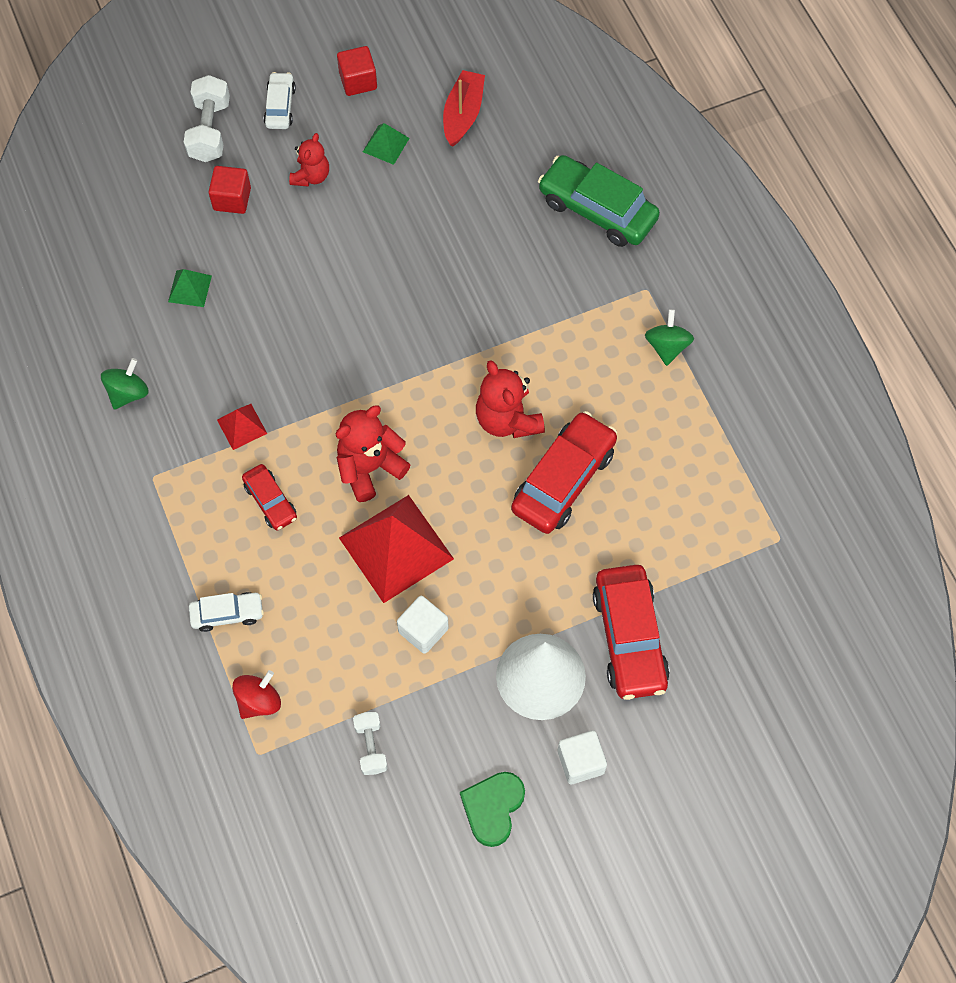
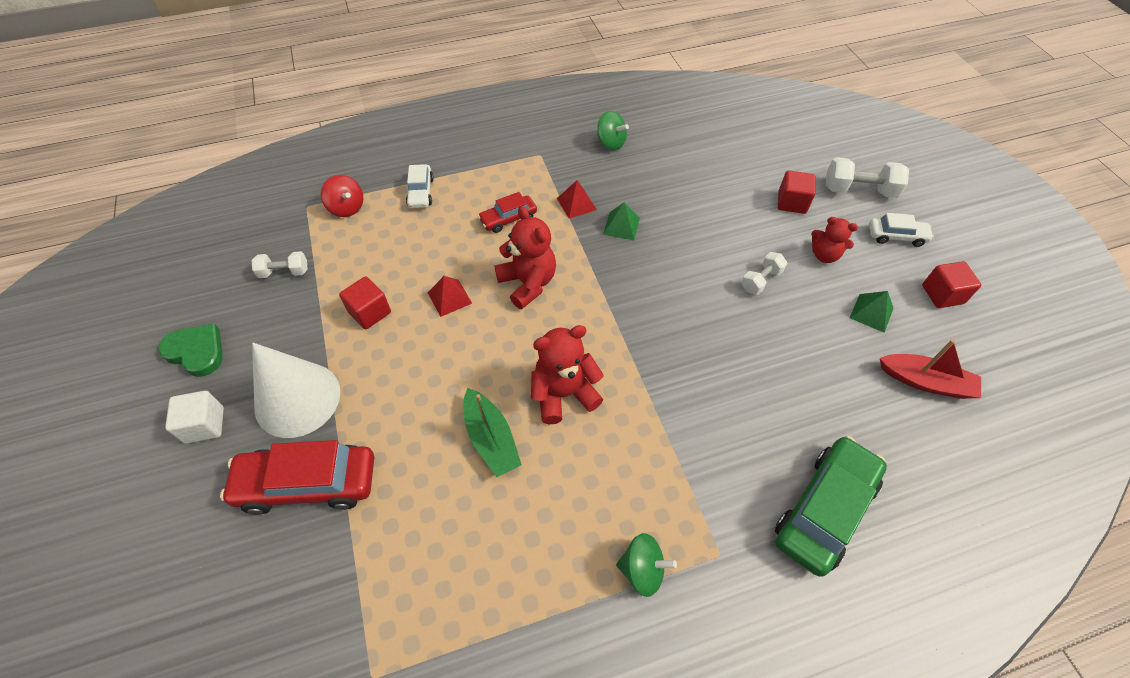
camera: 95 degrees right, 10 degrees down
green pyramid [168,269,212,307] -> green pyramid moved to [603,202,640,240]
red pyramid [339,495,454,603] -> red pyramid [428,276,472,317], size x0.47
white cube [397,596,449,654] -> red cube [339,276,391,329]
red car [511,411,617,534] -> green boat [463,388,522,477]
none -> white dumbbell [741,252,787,295]

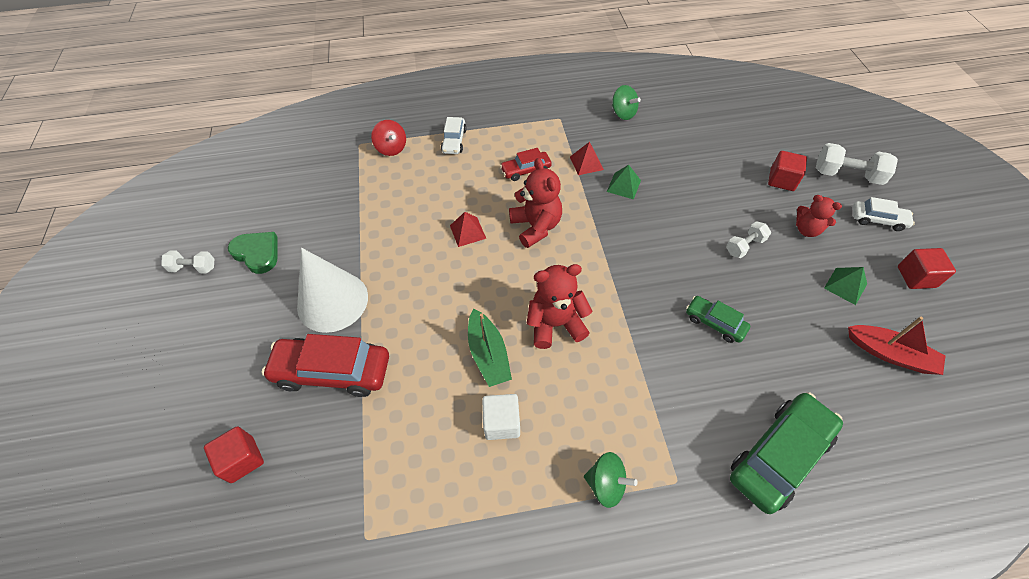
camera: 10 degrees right, 0 degrees up
white cube [165,391,224,444] -> white cube moved to [482,394,520,440]
white dumbbell [252,251,308,278] -> white dumbbell moved to [161,250,214,274]
red cube [339,276,391,329] -> red cube moved to [204,426,264,483]
none -> green car [686,296,750,343]

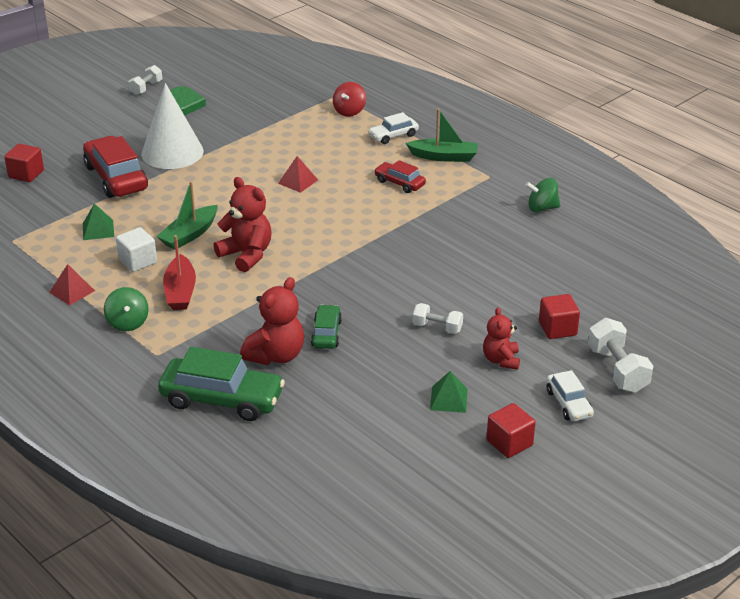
camera: 55 degrees right, 20 degrees down
white dumbbell [161,250,214,274] -> white dumbbell turned 60 degrees clockwise [128,65,162,95]
red teddy bear [509,158,562,248] -> red teddy bear moved to [240,277,304,365]
red pyramid [570,142,604,175] -> red pyramid moved to [49,264,95,305]
green pyramid [607,165,641,200] -> green pyramid moved to [83,203,114,240]
green spinning top [612,85,641,120] -> green spinning top turned 75 degrees clockwise [525,178,560,212]
red boat [848,317,946,375] -> red boat moved to [163,235,196,310]
none -> green boat [406,109,478,162]

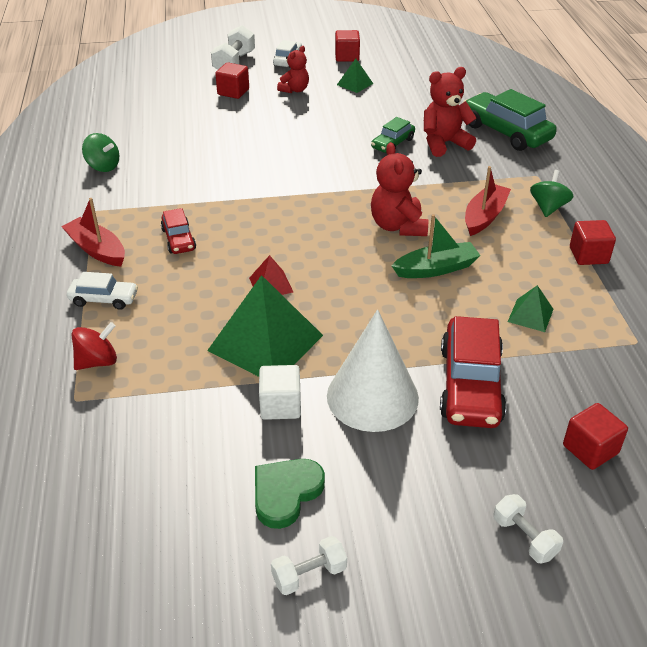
camera: 145 degrees left, 5 degrees up
red pyramid [49,264,95,305] -> red cube [570,220,616,265]
white cube [116,227,157,272] -> white cube moved to [259,365,301,420]
green boat [406,109,478,162] -> red boat [61,198,125,267]
white dumbbell [413,303,463,334] -> white dumbbell moved to [493,494,563,564]
none -> green pyramid [207,275,323,377]

